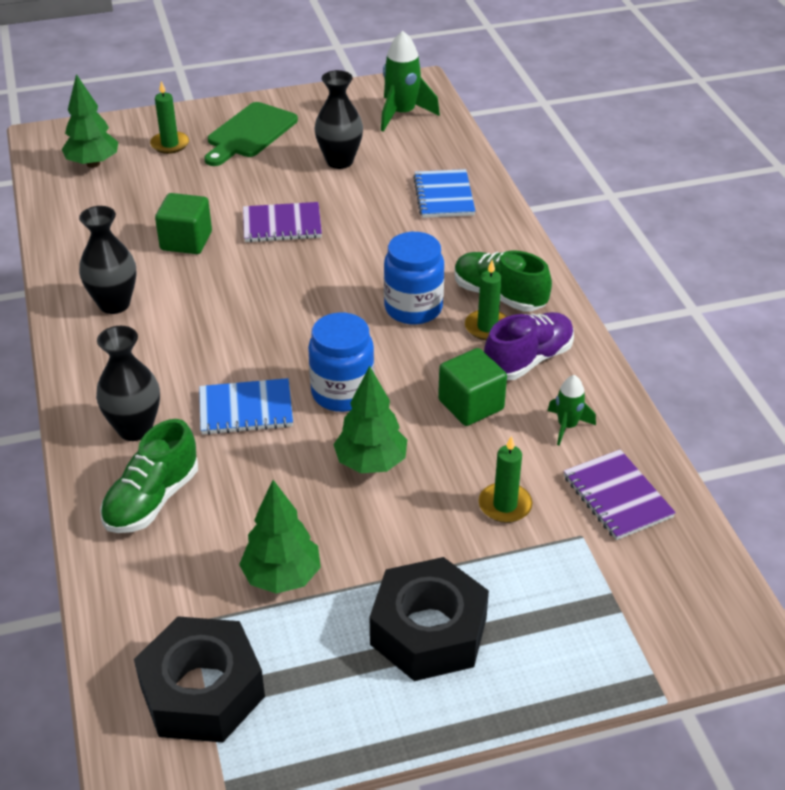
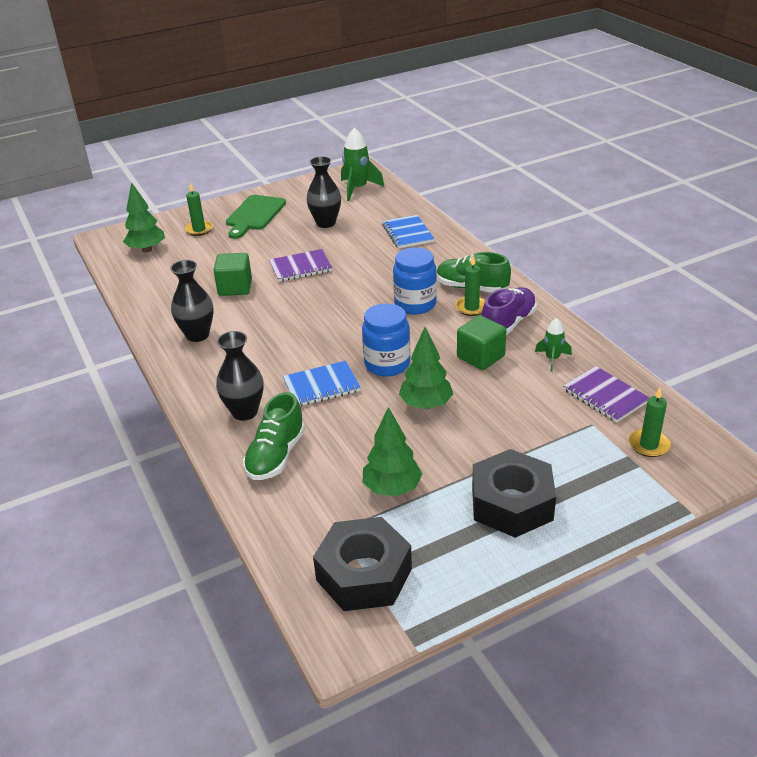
camera: 10 degrees left, 5 degrees down
green candle [479,436,532,523] -> green candle moved to [629,388,671,457]

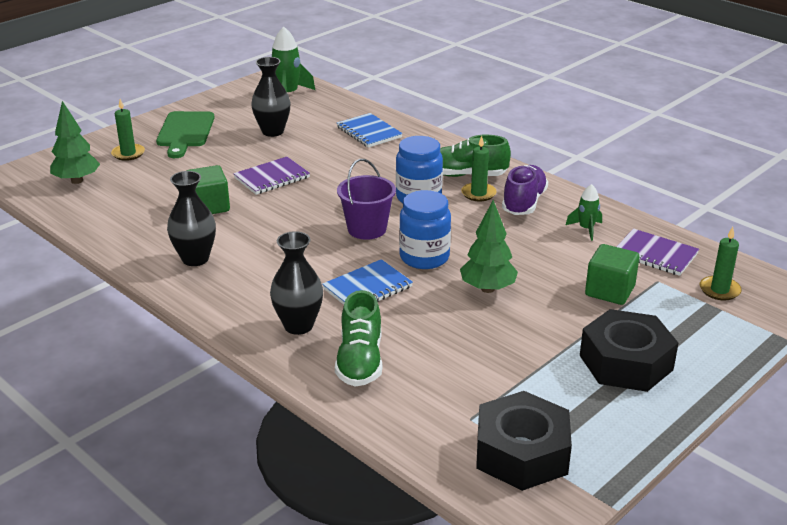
camera: 20 degrees left, 5 degrees down
green tree [363,407,422,496] -> none
green cube [457,315,506,370] -> green cube moved to [585,244,640,305]
none -> purple bucket [337,159,396,240]

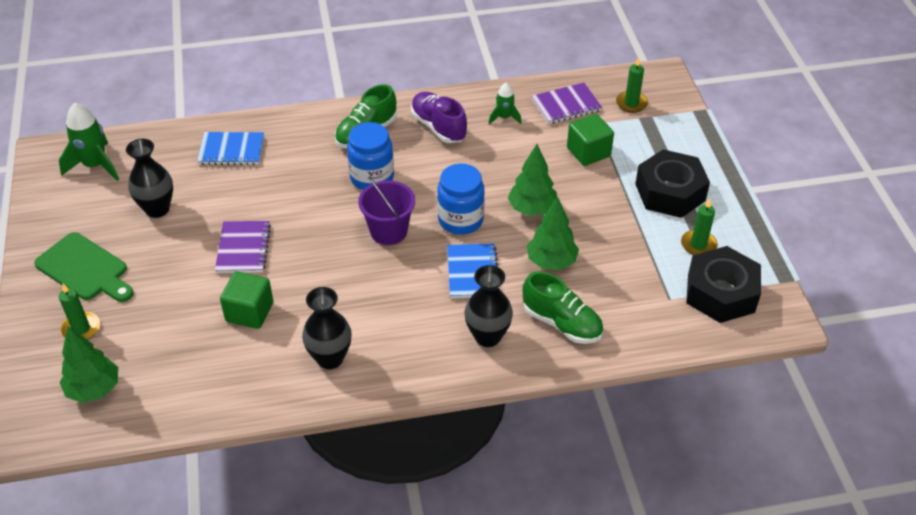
camera: 55 degrees left, 15 degrees up
green candle [461,136,497,201] -> green candle moved to [681,198,717,255]
none -> green tree [527,197,579,270]

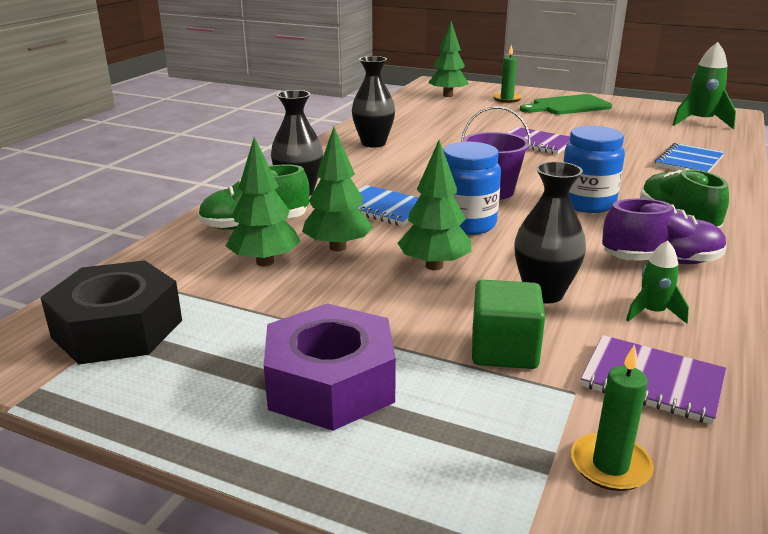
camera: 125 degrees right, 20 degrees down
black vase [126,139,173,218] -> black vase moved to [514,162,586,303]
green cube [220,271,273,329] -> none
purple notebook [532,83,602,124] -> purple notebook turned 75 degrees counterclockwise [581,335,726,425]
black nut [635,149,710,218] -> purple nut [264,303,396,431]
green candle [681,198,717,255] -> none
none -> green tree [226,137,301,266]

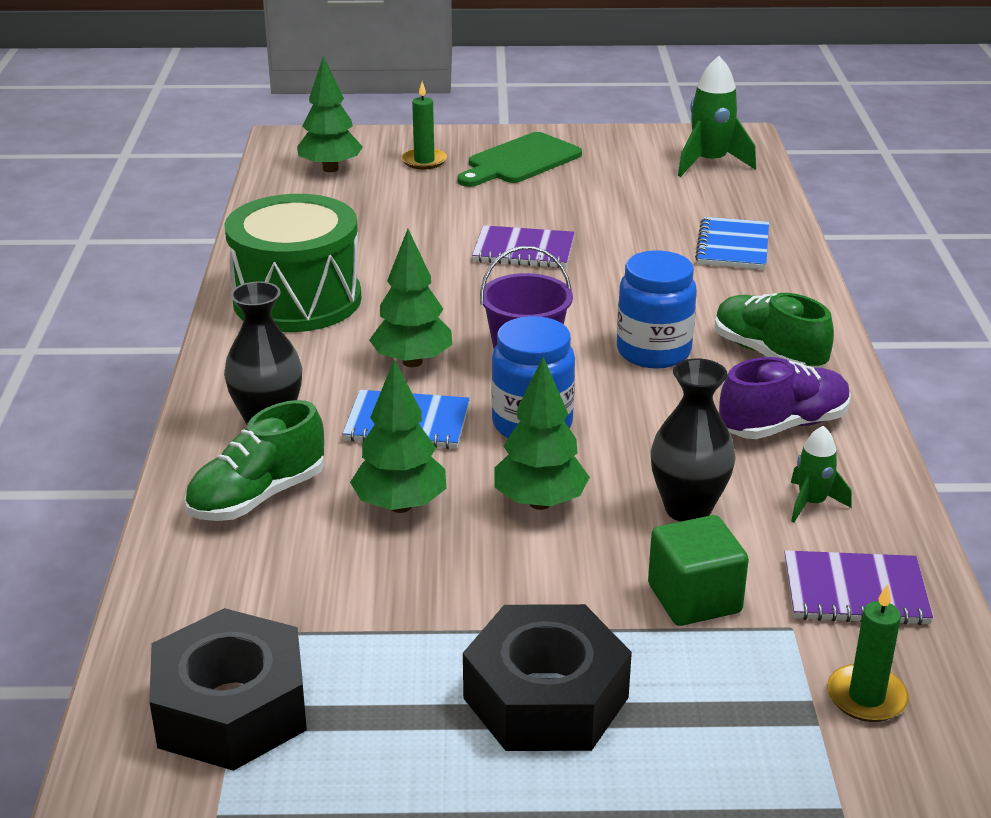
camera: 25 degrees left, 5 degrees up
green tree [226,137,301,266] -> green tree moved to [369,229,452,367]
purple nut [264,303,396,431] -> black nut [463,604,632,751]
black vase [352,56,395,148] -> green drum [224,194,361,332]

